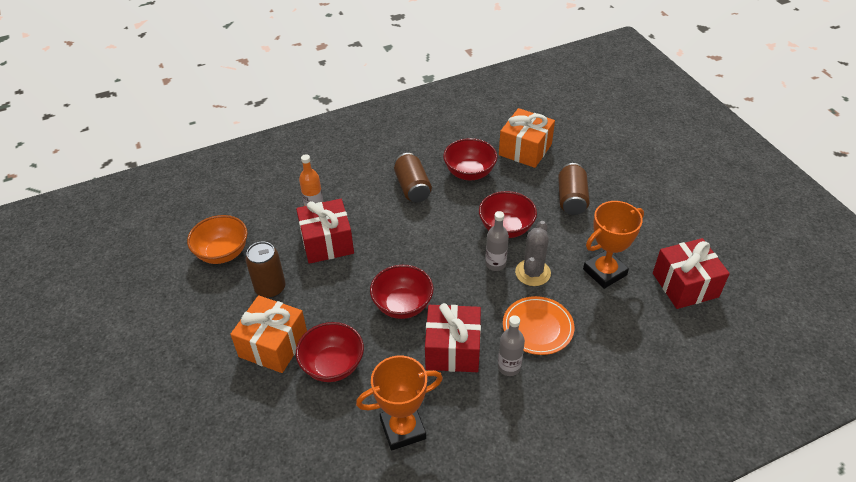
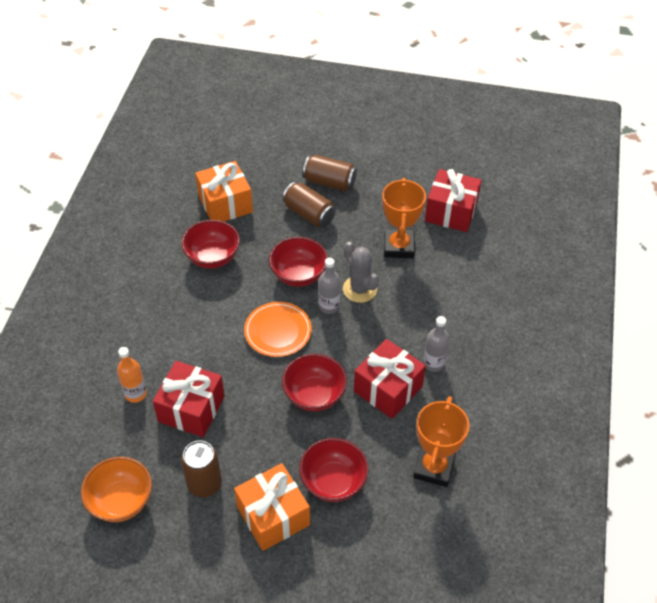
camera: 55 degrees left, 5 degrees up
brown can [394,153,432,203] -> brown can moved to [303,155,357,191]
orange plate [503,296,574,355] -> orange plate moved to [244,302,312,357]

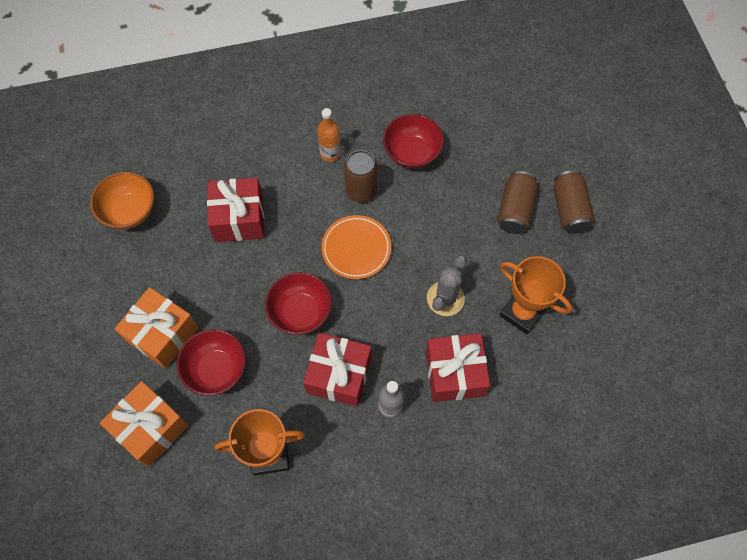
camera: 65 degrees right, 15 degrees up
orange bottle [117,347,147,403] -> orange bottle moved to [317,108,341,162]
brown can [181,441,222,497] -> brown can moved to [344,150,377,203]
orange gift [195,161,253,221] -> orange gift moved to [100,381,189,467]
red bowl [269,237,328,287] -> none
grey bottle [319,258,340,314] -> none
orange trophy [382,178,426,258] -> orange trophy turned 60 degrees clockwise [500,256,572,335]
red gift [425,169,482,232] -> red gift moved to [426,333,490,402]

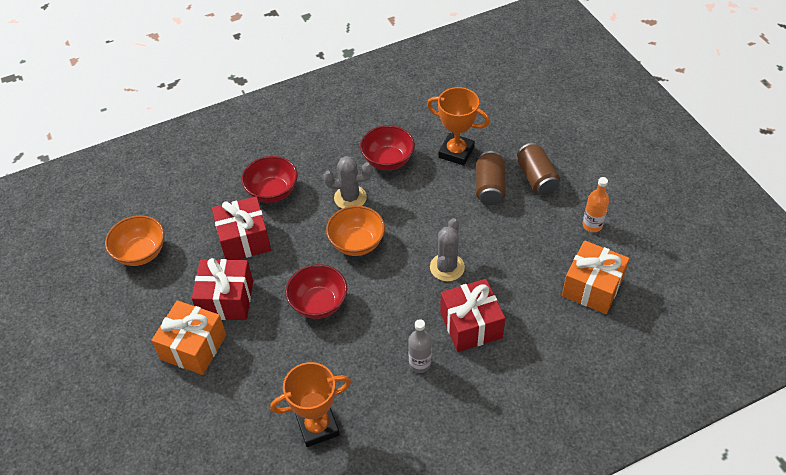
camera: 10 degrees left, 15 degrees down
orange gift [100,381,189,467] -> orange gift moved to [562,240,629,314]
red bowl [177,329,246,396] -> red bowl moved to [242,156,298,203]
red gift [303,333,371,407] -> red gift moved to [192,258,253,320]
orange bottle [317,108,341,162] -> orange bottle moved to [583,177,609,232]
orange plate [321,215,391,279] -> orange bowl [326,206,385,256]
brown can [344,150,377,203] -> grey cactus [323,156,372,209]
orange trophy [500,256,572,335] -> orange trophy moved to [427,87,490,166]

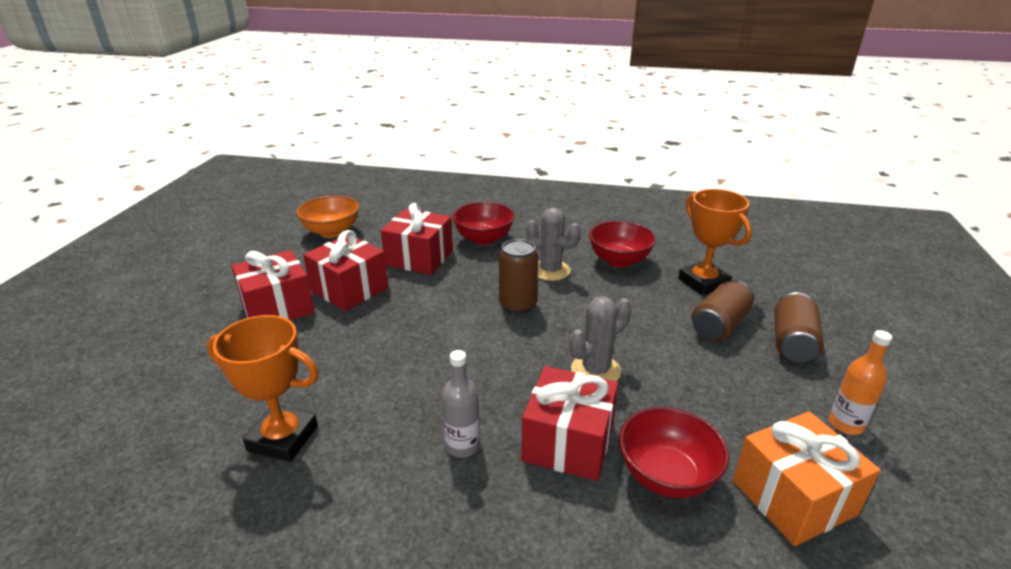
camera: 35 degrees right, 20 degrees down
orange gift [151,300,226,375] -> red gift [232,250,315,321]
red bowl [286,264,347,319] -> red bowl moved to [619,407,729,498]
orange bowl [326,206,385,256] -> brown can [499,239,538,314]

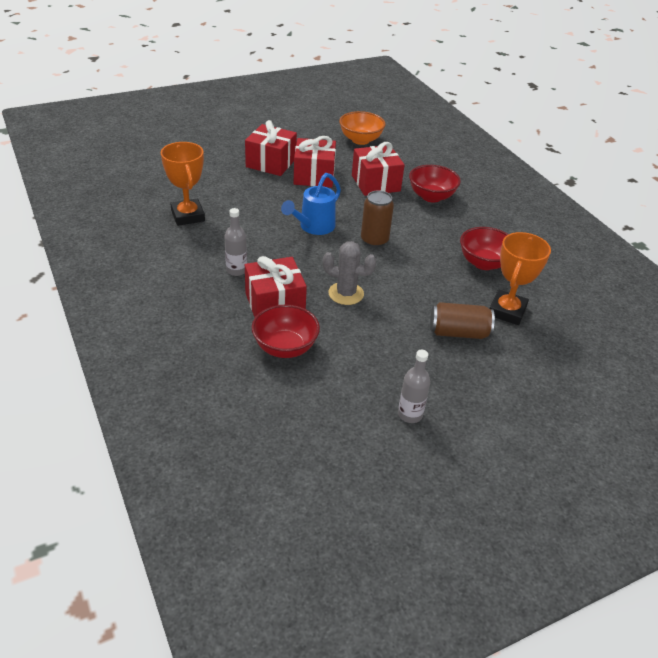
camera: 50 degrees right, 10 degrees up
grey cactus [526,207,580,281] -> none
orange gift [733,411,881,546] -> none
brown can [774,292,824,362] -> none
orange bottle [829,330,892,435] -> grey bottle [398,350,430,423]
none -> blue watering can [281,173,341,235]

